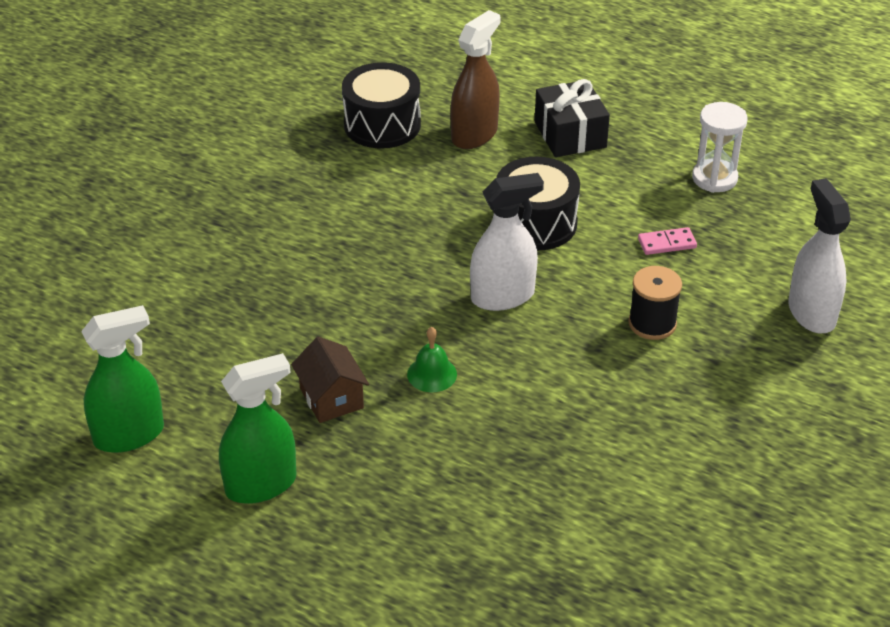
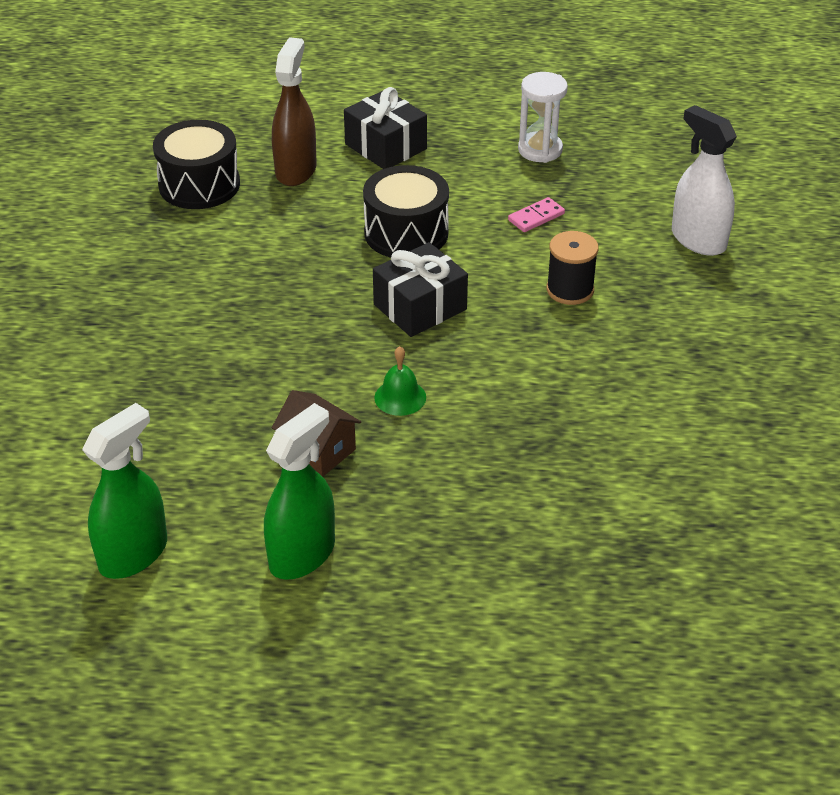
camera: 25 degrees left, 0 degrees up
white spray bottle [470,173,544,311] -> black gift [373,242,468,337]

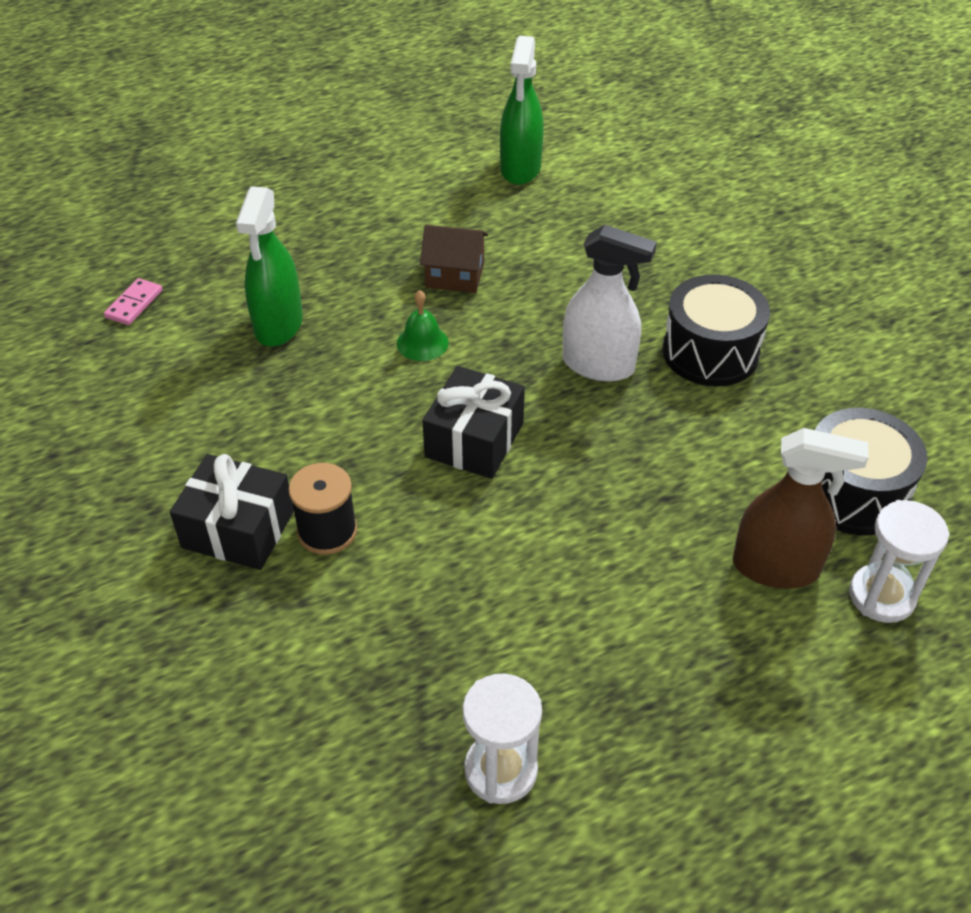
camera: 150 degrees right, 5 degrees up
green spray bottle [264,403,335,580] -> green spray bottle moved to [236,186,303,347]
brown spray bottle [272,37,316,186] -> brown spray bottle turned 60 degrees counterclockwise [733,428,869,588]
black gift [344,87,427,169] -> black gift moved to [170,454,294,570]
black drum [363,165,449,258] -> black drum moved to [662,274,770,387]
pink domino [508,197,565,232] -> pink domino moved to [104,278,163,325]
white spray bottle [672,105,737,256] -> white spray bottle moved to [563,225,657,382]
none -> white hourglass [849,500,950,623]

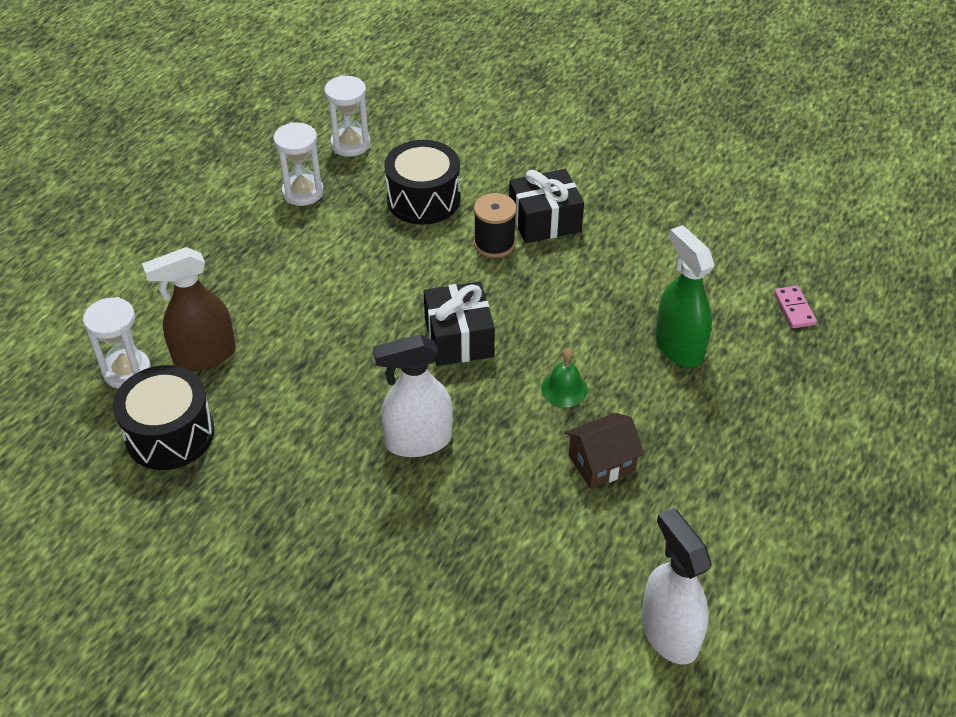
camera: 145 degrees right, 0 degrees up
green spray bottle [500,36,544,185] -> white spray bottle [641,508,712,665]
black drum [662,274,770,387] -> black drum moved to [384,140,461,225]
none -> white hourglass [324,75,370,157]

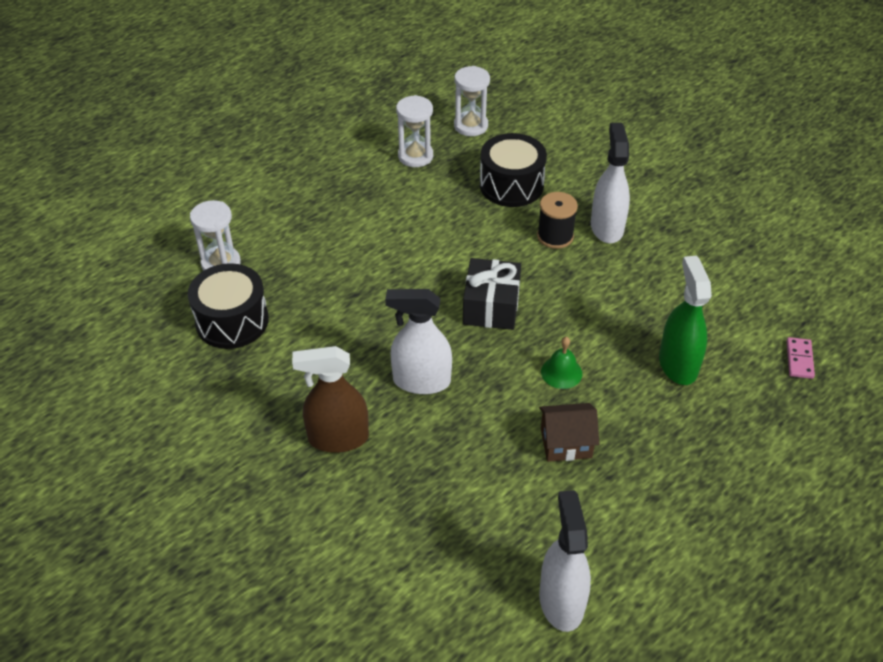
camera: 20 degrees right, 0 degrees up
brown spray bottle [142,247,236,371] -> brown spray bottle moved to [292,346,369,453]
black gift [509,169,584,244] -> white spray bottle [591,123,630,243]

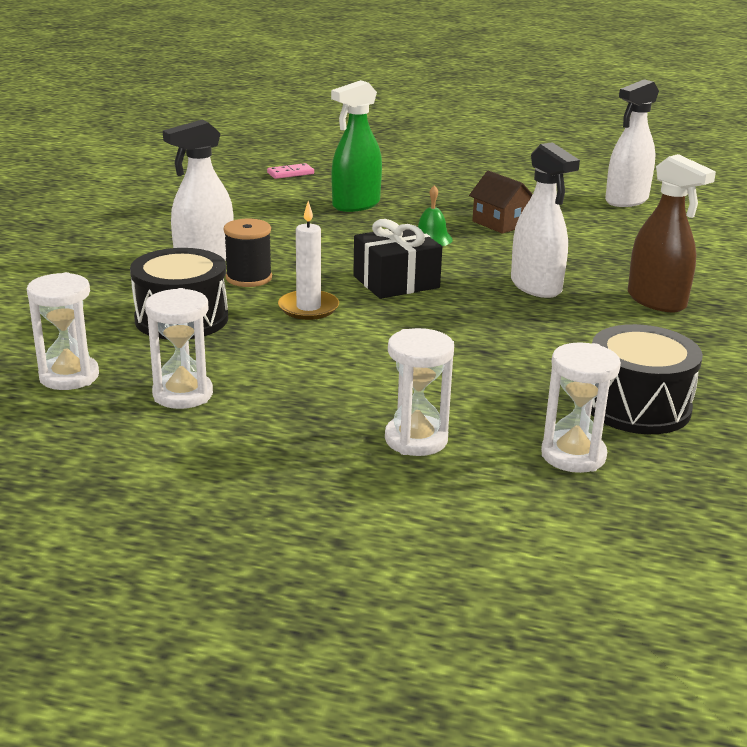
camera: 125 degrees left, 20 degrees down
none -> white candle [278,201,339,320]
none -> white hourglass [385,328,454,456]

